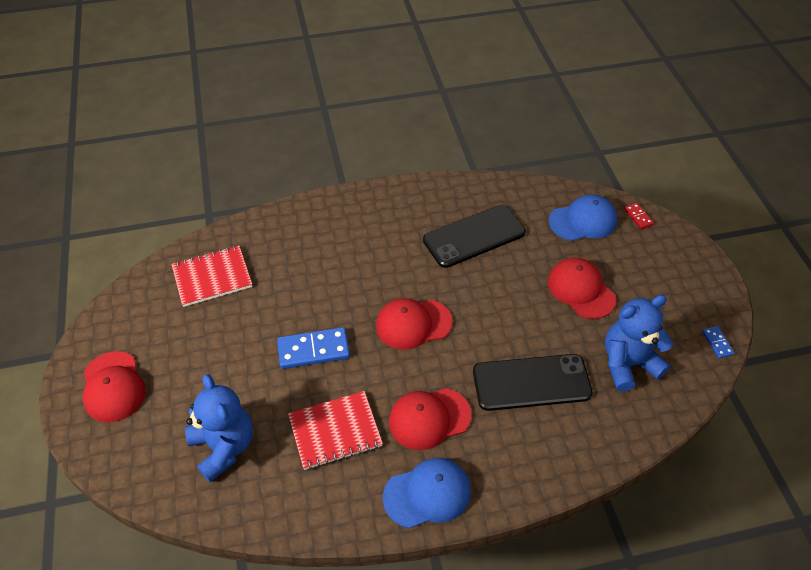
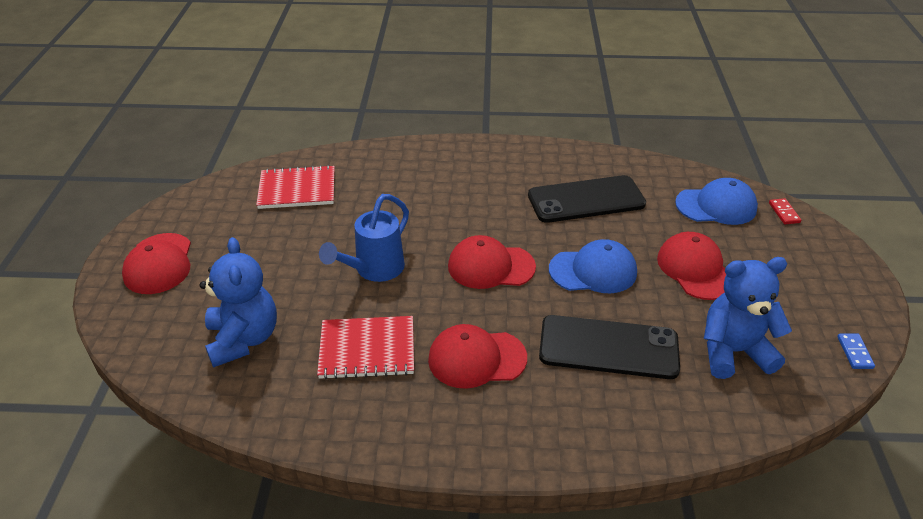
camera: 15 degrees right, 10 degrees down
blue domino [277,327,350,369] -> blue watering can [319,194,409,282]
blue cap [383,458,471,528] -> blue cap moved to [549,239,637,293]

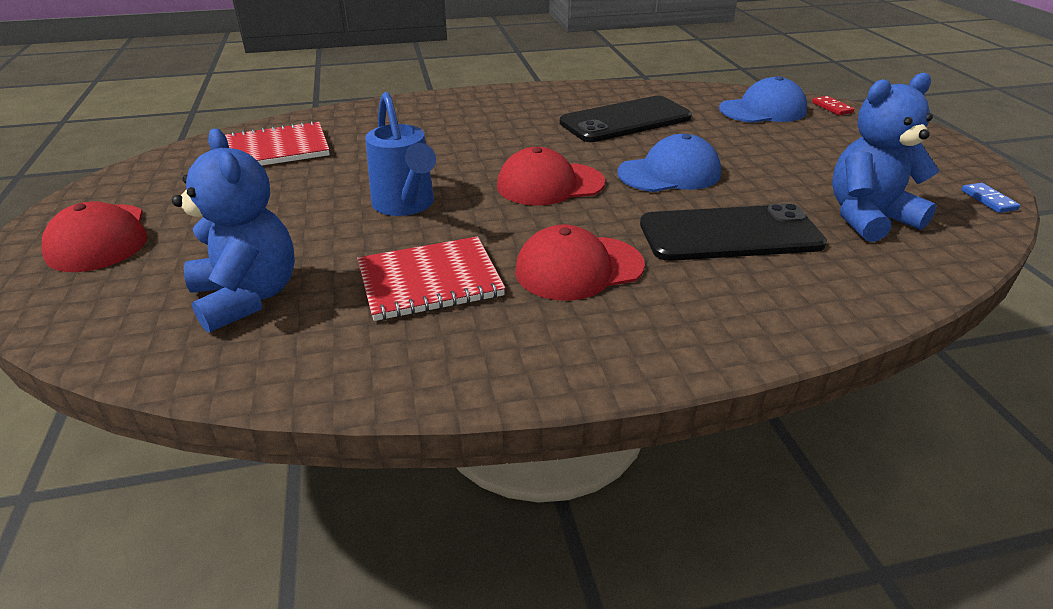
camera: 15 degrees left, 5 degrees down
blue watering can [319,194,409,282] -> blue watering can turned 45 degrees counterclockwise [365,92,436,216]
red cap [657,232,726,300] -> none

